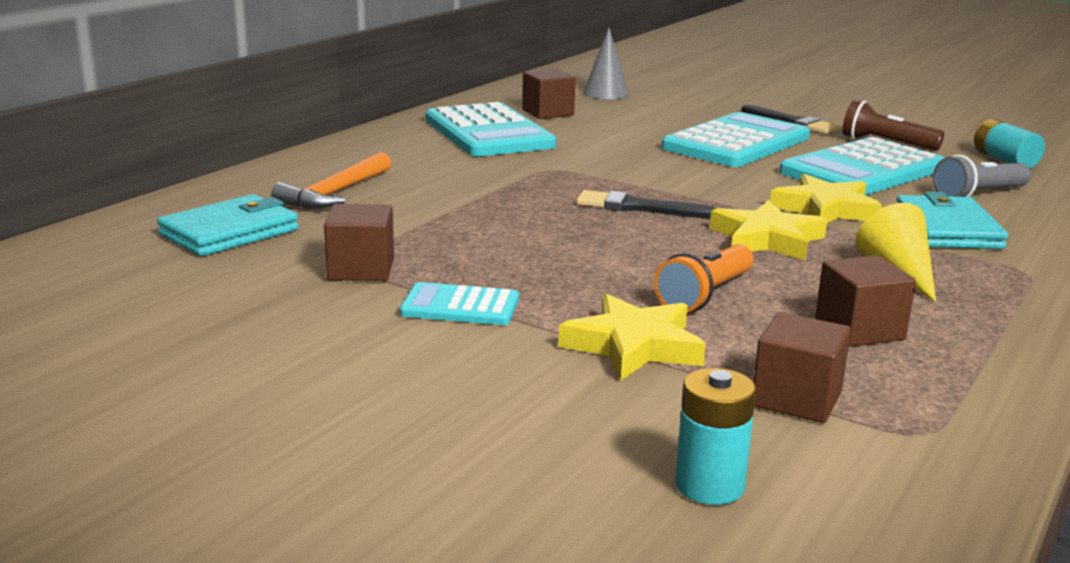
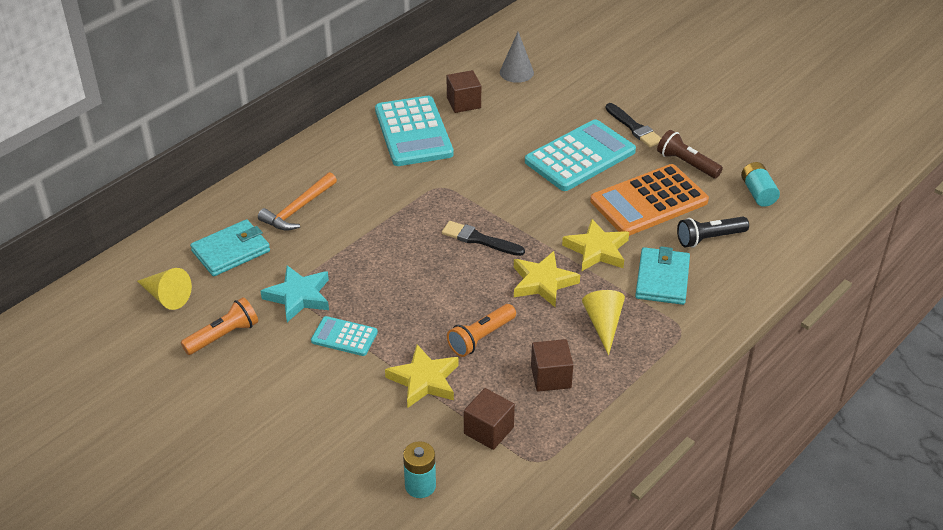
camera: 10 degrees right, 20 degrees up
brown cube [324,204,394,281] -> turquoise star [261,265,329,322]
turquoise calculator [779,137,945,195] -> orange calculator [590,164,709,236]
grey flashlight [933,155,1031,197] -> black flashlight [677,217,749,248]
none -> yellow cone [137,268,192,310]
none -> orange flashlight [181,297,258,355]

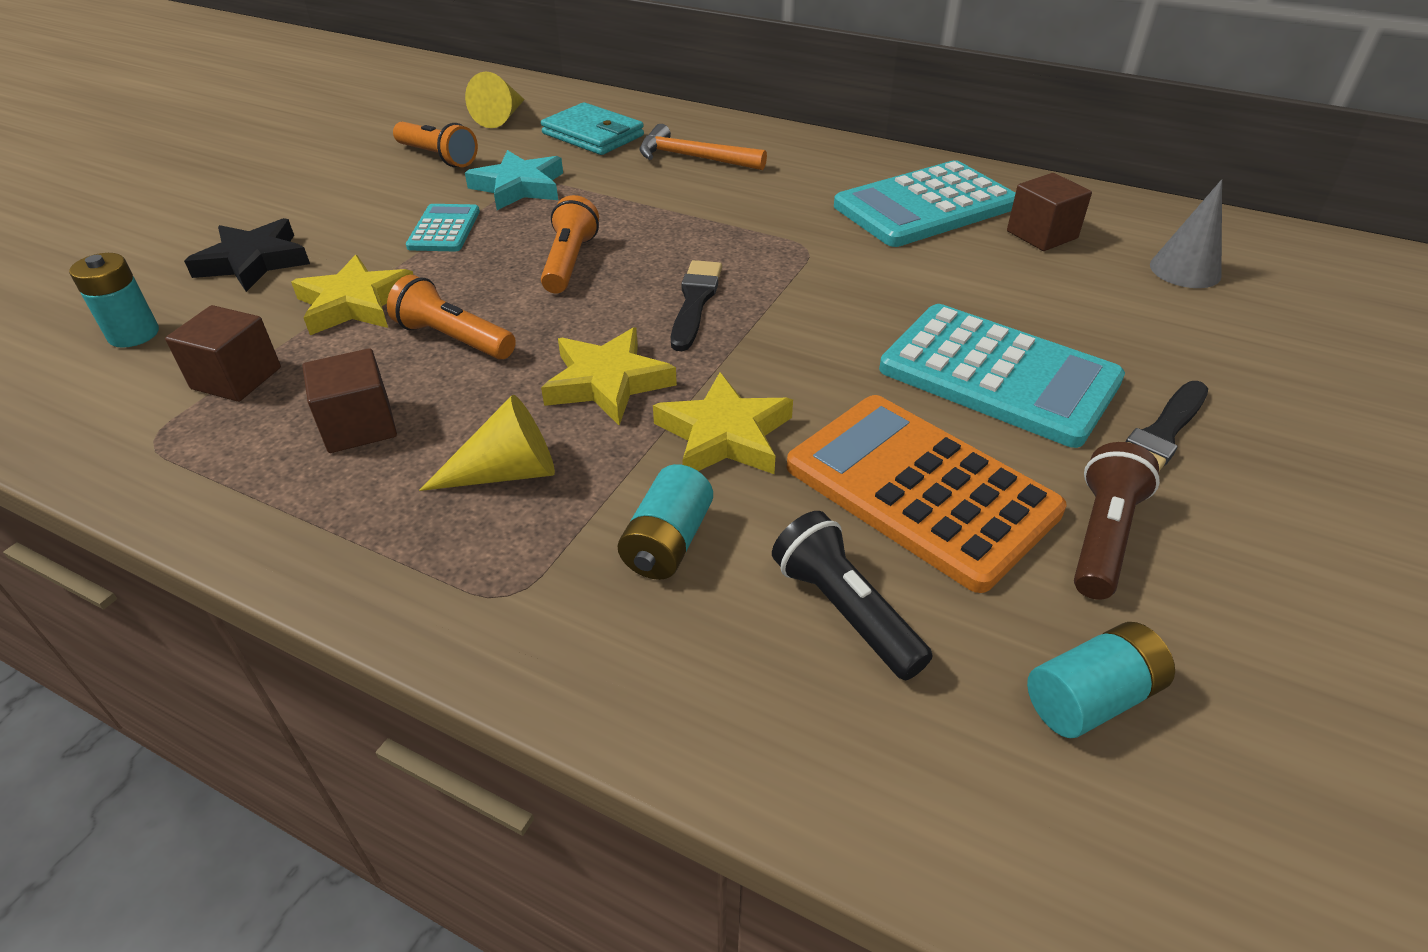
camera: 75 degrees right, 0 degrees up
turquoise wallet [635,246,690,305] -> turquoise battery [618,464,713,580]
none -> black star [184,218,310,292]
none -> orange flashlight [541,195,599,294]

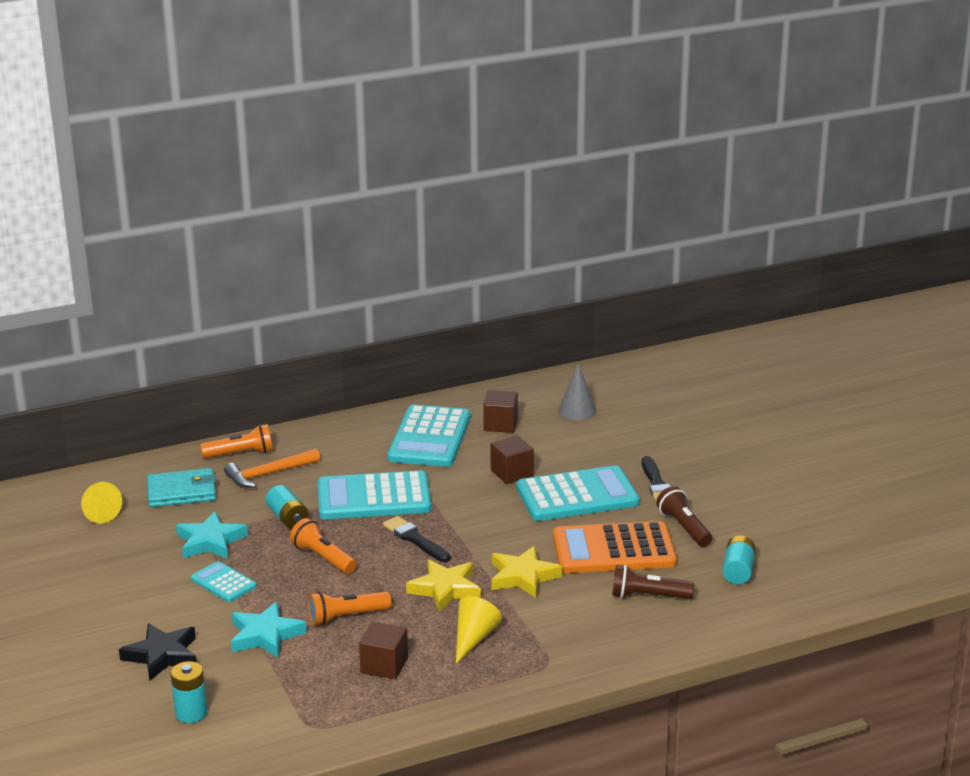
camera: 50 degrees left, 15 degrees down
brown cube [165,305,281,402] -> brown cube moved to [490,435,534,484]
yellow star [291,255,413,335] -> turquoise star [231,602,307,658]
orange flashlight [393,122,478,167] -> orange flashlight moved to [200,424,273,458]
turquoise battery [618,464,713,580] -> turquoise battery moved to [266,485,309,529]
black flashlight [772,511,933,680] -> brown flashlight [613,565,694,599]
none -> turquoise calculator [318,470,431,519]

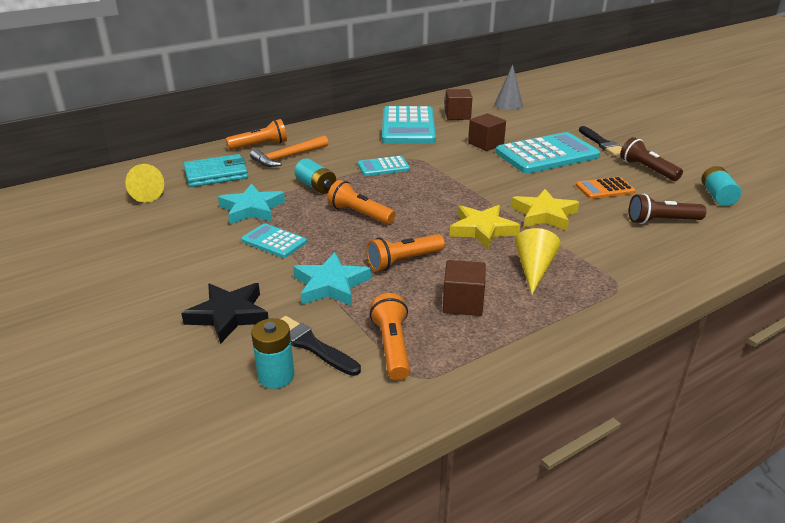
camera: 10 degrees left, 5 degrees up
turquoise calculator [318,470,431,519] -> turquoise calculator [358,156,410,176], size x0.51
black brush [383,516,451,562] -> black brush moved to [281,316,361,376]
orange calculator [553,521,677,573] -> orange calculator [576,177,636,199], size x0.51
none -> orange flashlight [370,293,410,380]

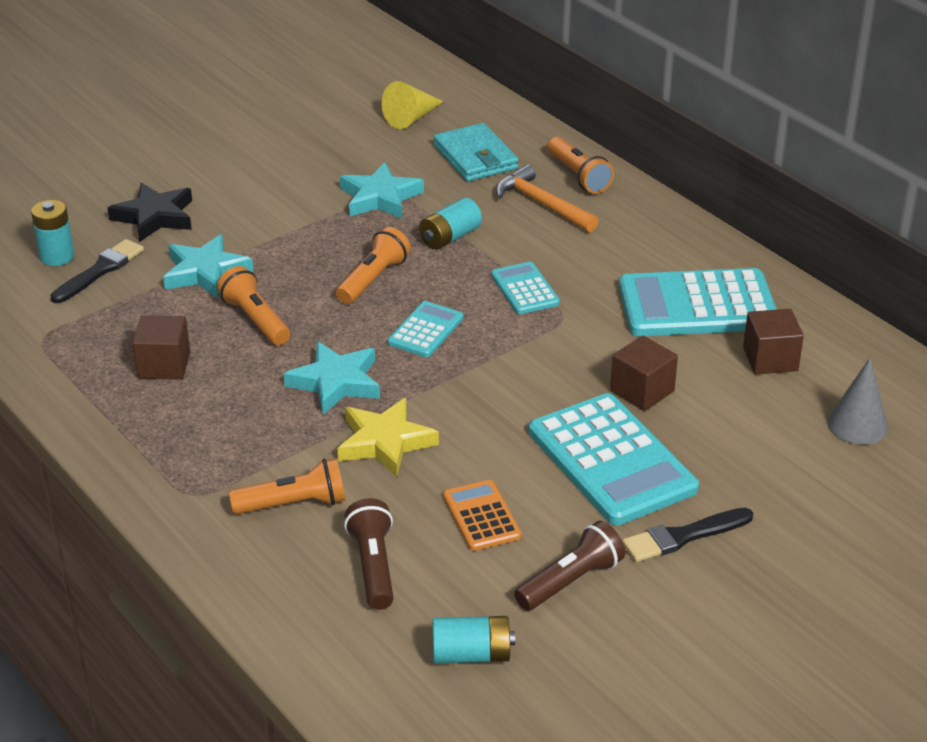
camera: 85 degrees right, 5 degrees up
turquoise calculator [241,223,307,258] -> turquoise calculator moved to [388,301,463,357]
orange flashlight [370,293,410,380] -> orange flashlight moved to [229,458,346,514]
yellow star [449,205,520,249] -> turquoise star [284,341,380,415]
yellow cone [515,228,561,294] -> none

